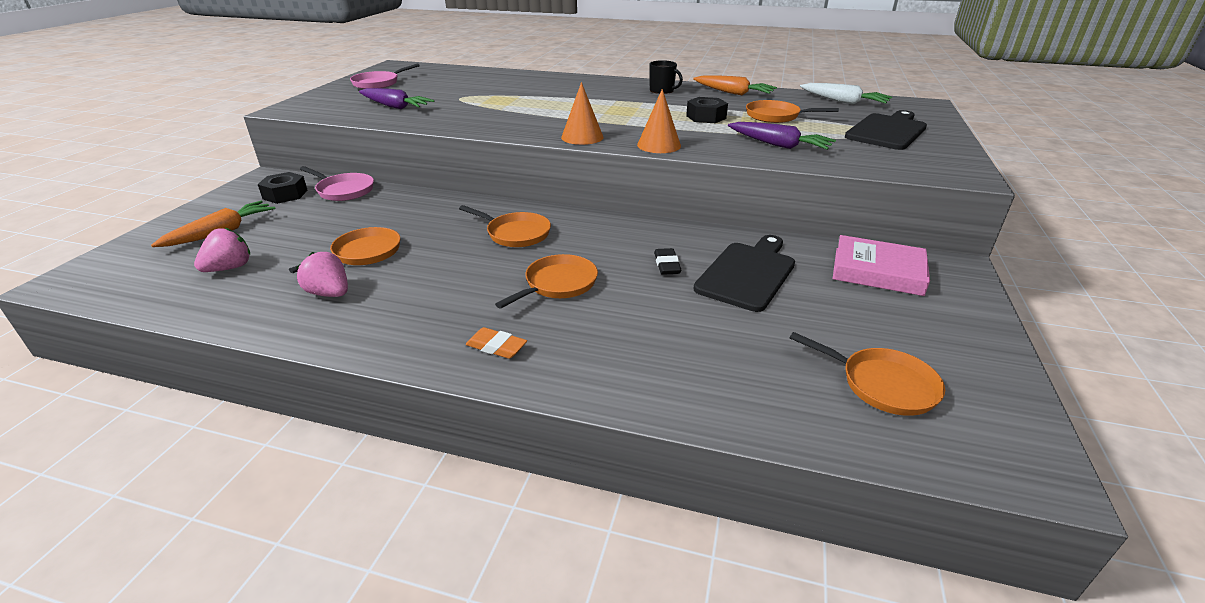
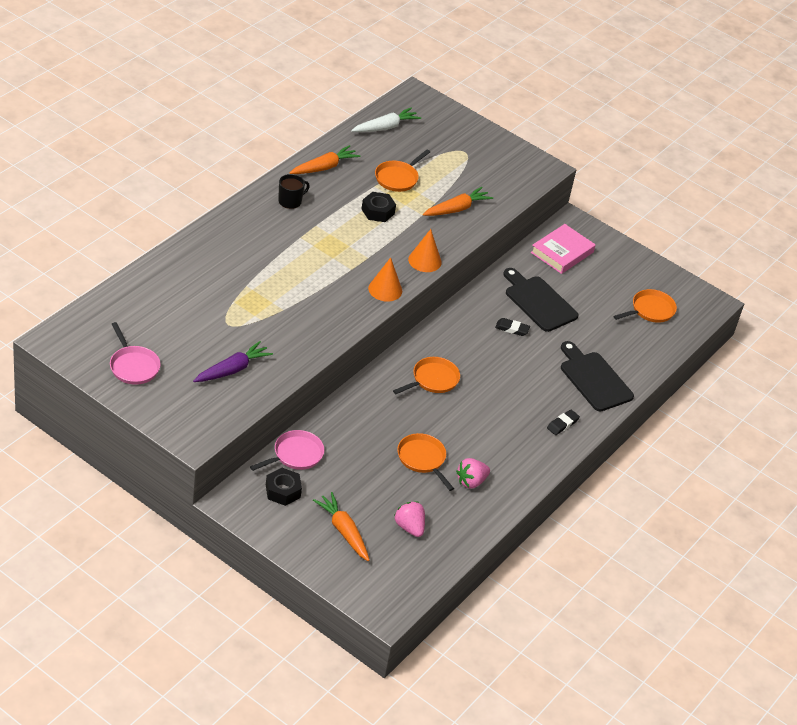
camera: 75 degrees left, 10 degrees up
orange eraser [466,327,527,359] -> black eraser [547,410,580,435]
orange pan [495,254,598,308] -> none
purple carrot [728,122,836,150] -> orange carrot [423,187,493,216]
black cutting board [845,110,927,150] -> black cutting board moved to [561,341,634,412]

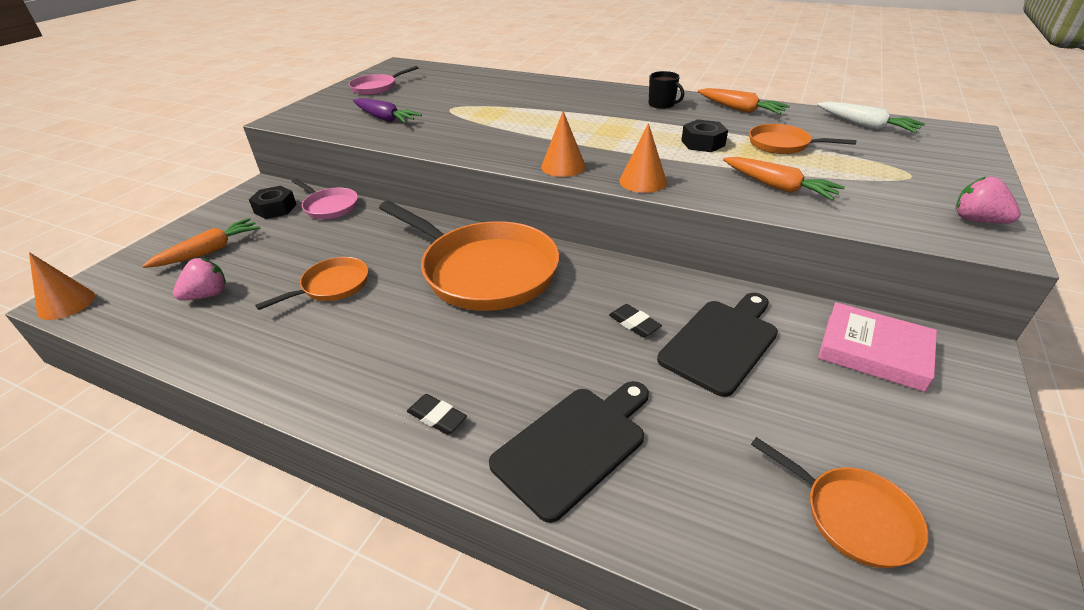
camera: 85 degrees right, 5 degrees down
orange pan [393,357,460,394] -> orange pan [379,201,559,311], size x2.07
pink strawberry [456,458,490,489] -> pink strawberry moved to [956,176,1021,224]
black eraser [495,318,530,336] -> black eraser turned 45 degrees counterclockwise [609,304,662,337]
none -> orange cone [29,252,95,320]

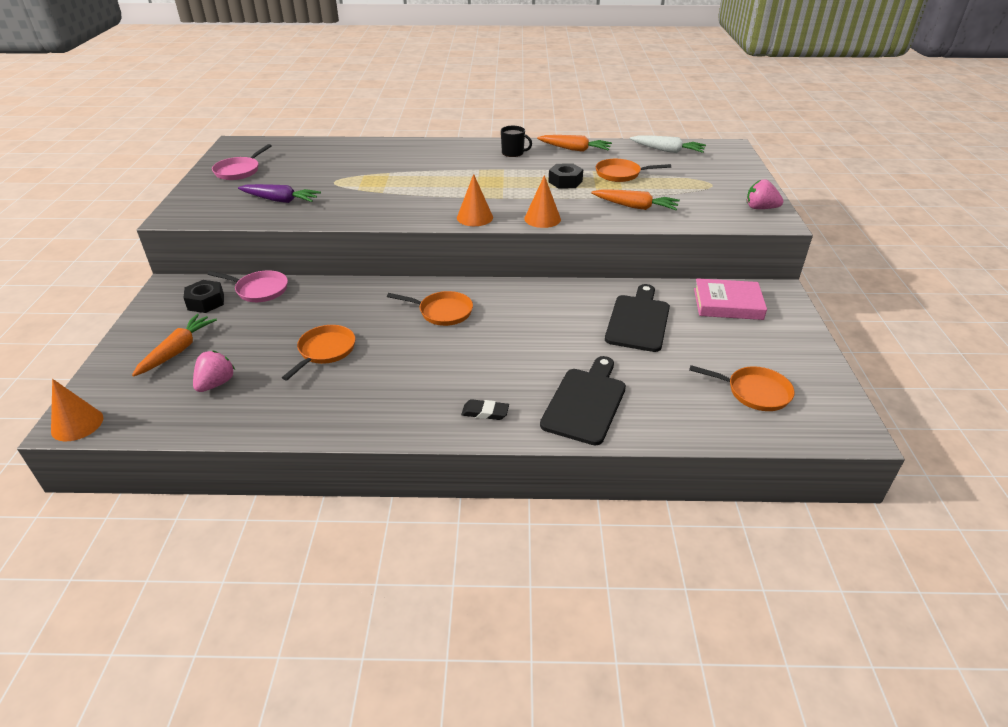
camera: 25 degrees left, 0 degrees up
orange pan [379,201,559,311] -> orange pan [387,291,473,326], size x0.48
black eraser [609,304,662,337] -> none

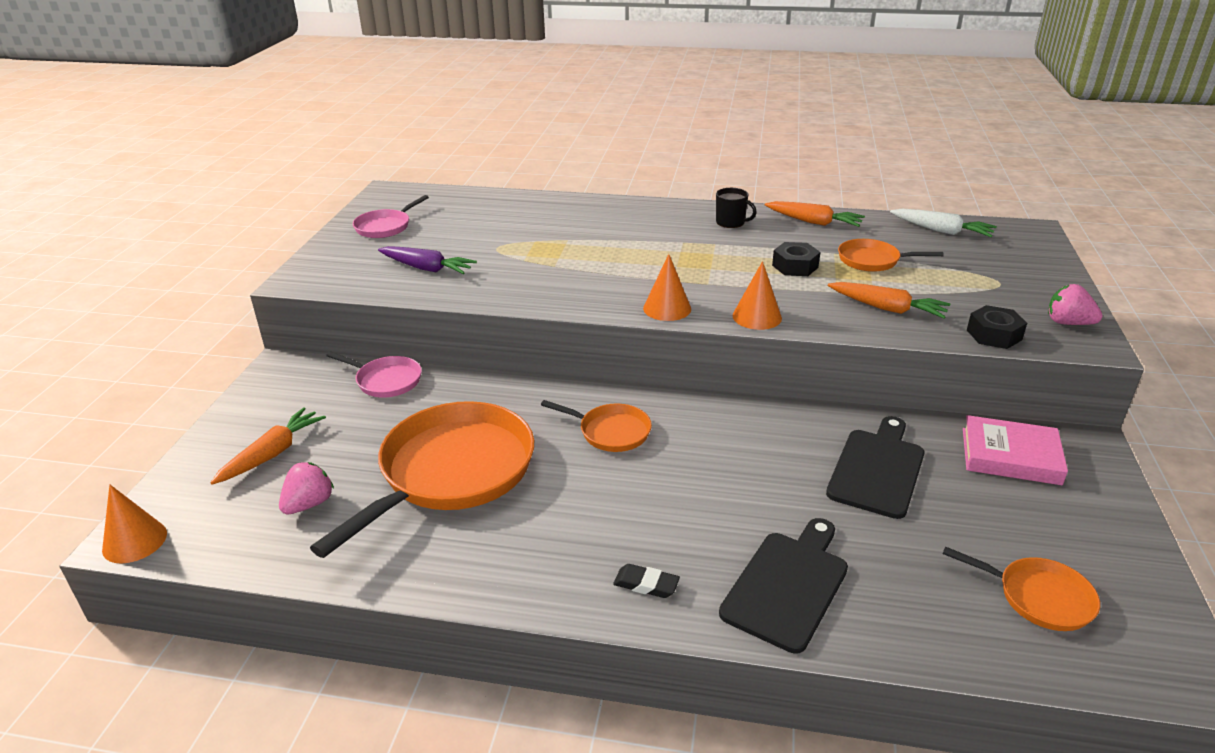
camera: 10 degrees right, 5 degrees down
black nut [183,280,224,313] -> black nut moved to [967,305,1027,349]
orange pan [282,325,355,381] -> orange pan [310,401,534,558], size x2.07

